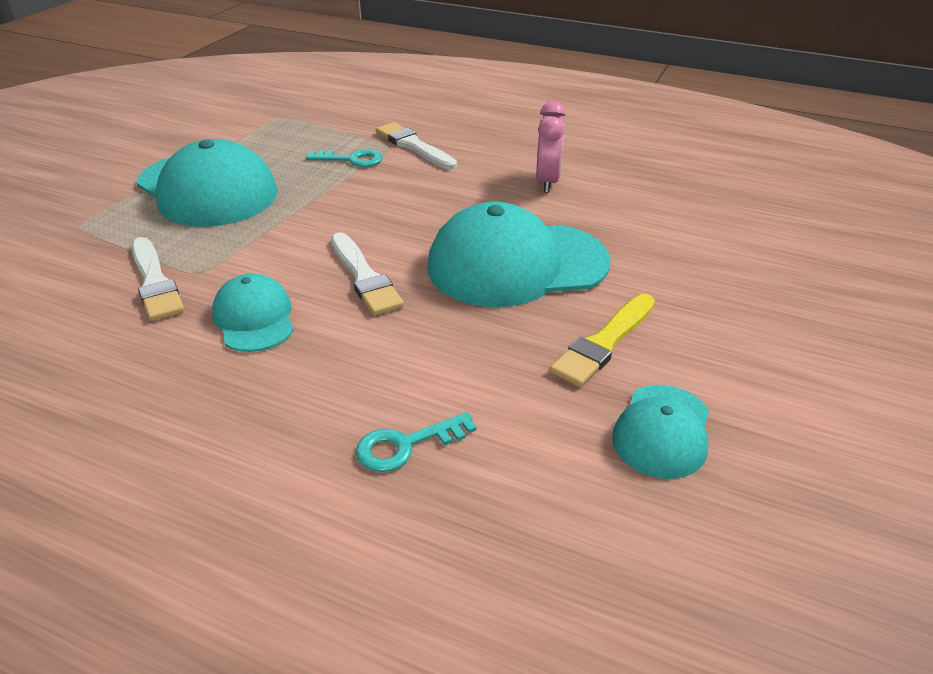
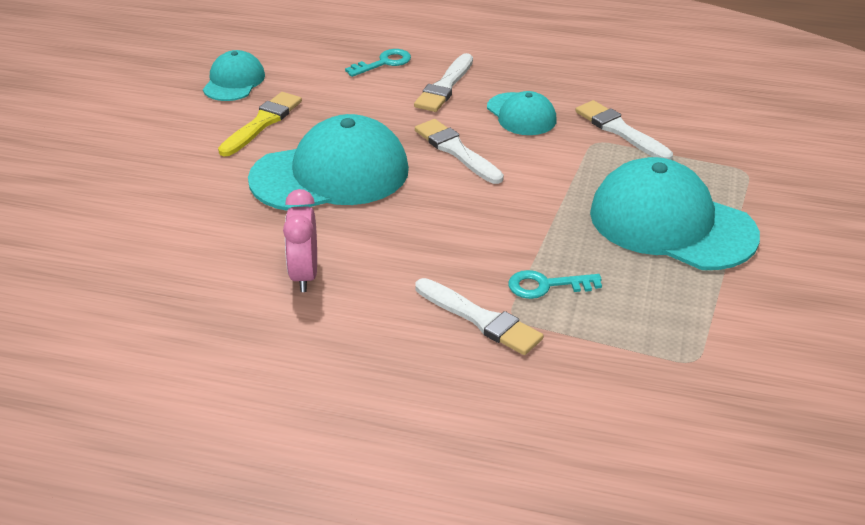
camera: 170 degrees right, 0 degrees up
none -> white brush [414,53,473,112]

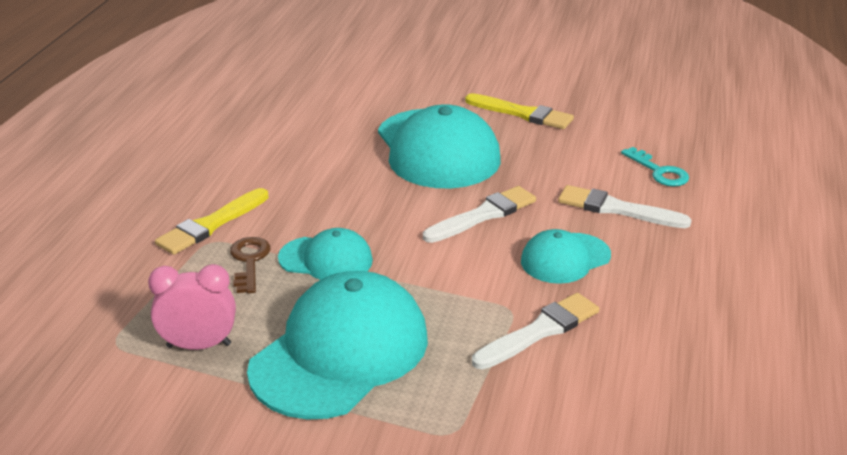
camera: 90 degrees right, 5 degrees down
turquoise cap [203,50,265,101] -> turquoise cap moved to [278,228,373,280]
pink clock [283,189,317,292] -> pink clock moved to [148,264,236,350]
white brush [415,278,544,355] -> yellow brush [155,188,269,255]
turquoise key [508,270,602,299] -> brown key [230,237,270,293]

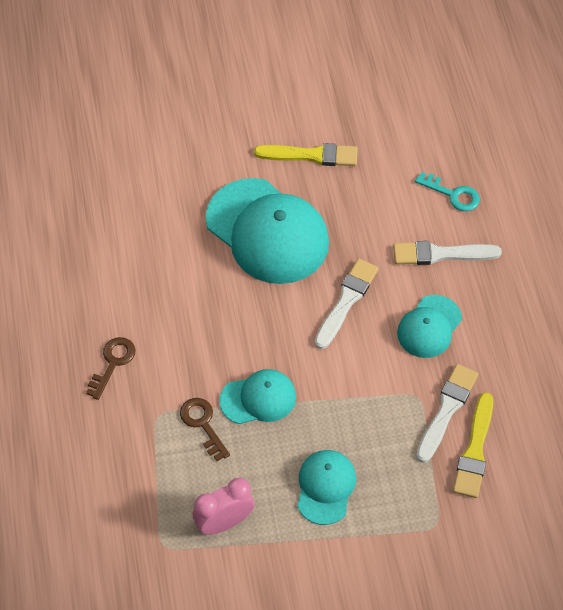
camera: 25 degrees left, 25 degrees up
yellow brush [155,188,269,255] -> yellow brush moved to [453,392,493,498]
turquoise cap [247,271,428,420] -> turquoise cap [297,450,356,525], size x0.53
none -> brown key [86,337,136,400]

